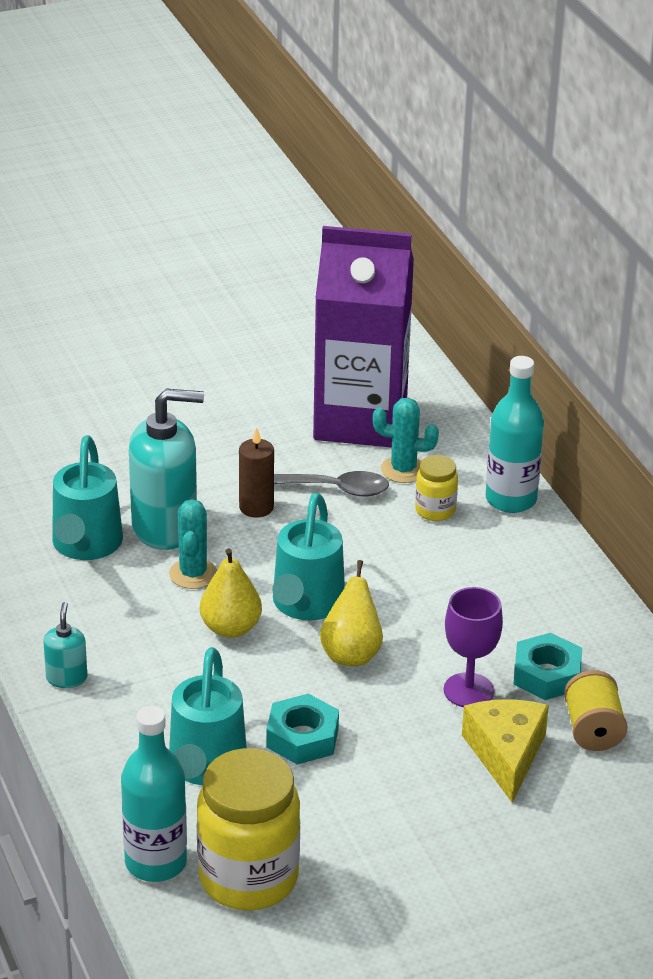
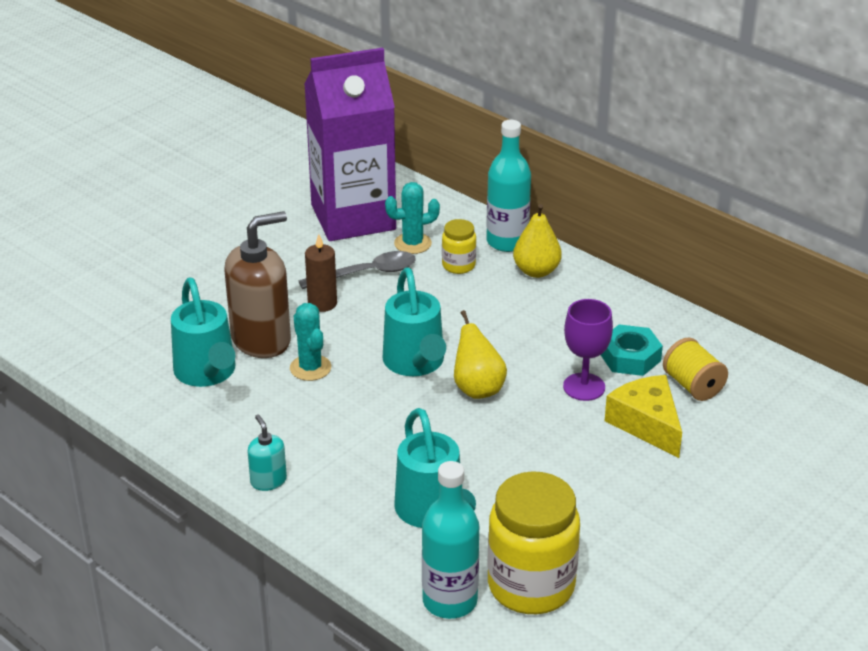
camera: 25 degrees left, 0 degrees up
turquoise soap dispenser [129,388,204,550] -> brown soap dispenser [225,211,291,358]
yellow pear [200,548,262,638] -> yellow pear moved to [513,204,562,278]
turquoise nut [266,694,339,764] -> none

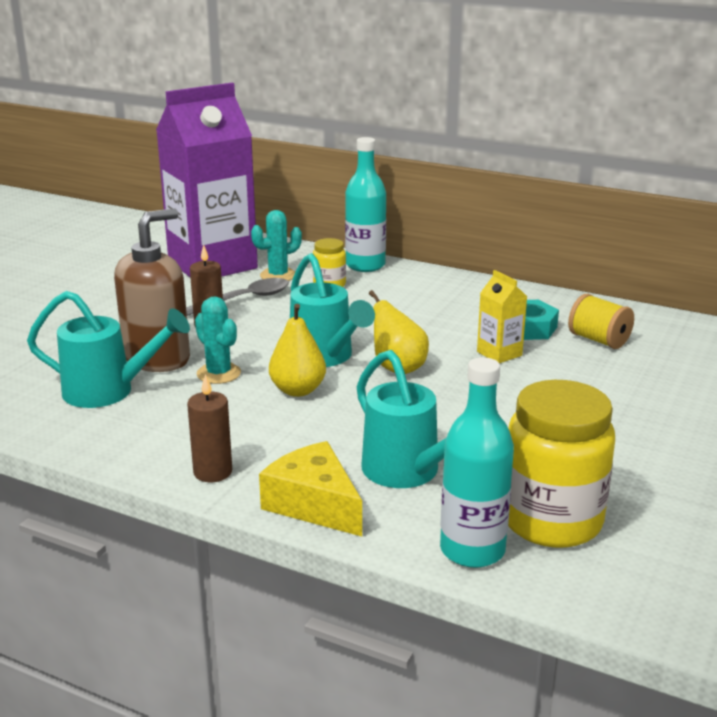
camera: 15 degrees left, 10 degrees down
turquoise watering can [171,278,235,387] -> turquoise watering can turned 45 degrees counterclockwise [27,291,190,408]
turquoise soap dispenser [248,415,287,491] -> brown candle [187,374,232,482]
yellow pear [513,204,562,278] -> yellow pear moved to [269,304,326,397]
purple goblet [563,299,613,401] -> yellow carton [477,270,527,363]
yellow cheese [605,375,682,458] -> yellow cheese moved to [259,441,362,537]

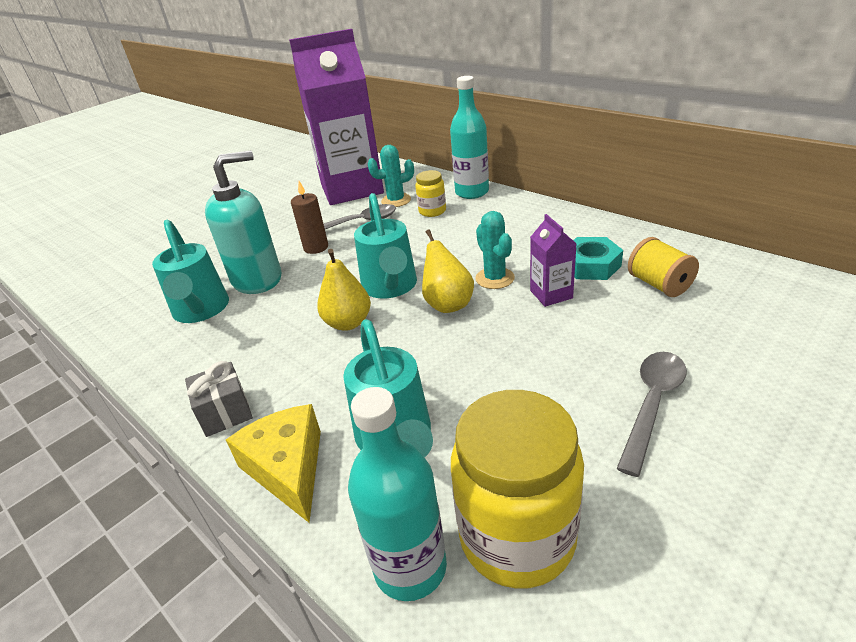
camera: 20 degrees right, 10 degrees up
turquoise watering can [27,291,190,408] -> turquoise watering can turned 45 degrees clockwise [152,220,229,323]
brown soap dispenser [114,209,190,372] -> turquoise soap dispenser [205,151,281,294]
brown candle [187,374,232,482] -> grey gift [185,361,253,437]
turquoise cactus [195,296,241,384] -> turquoise cactus moved to [475,211,515,289]
yellow carton [477,270,527,363] -> purple carton [530,214,577,307]
none -> grey spoon [616,352,687,477]

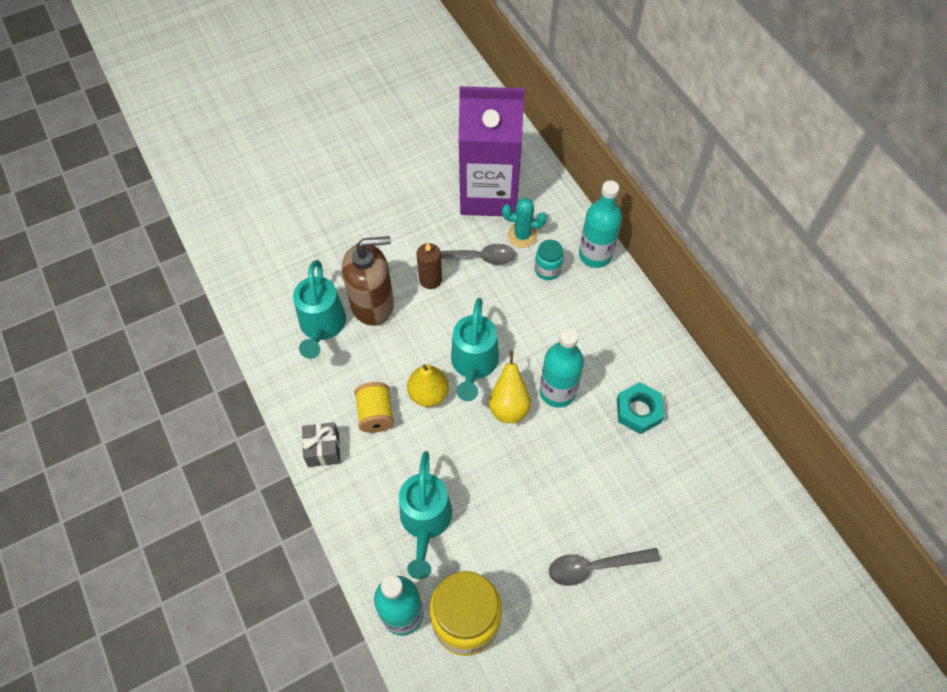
camera: 15 degrees right, 25 degrees up
turquoise soap dispenser [205,151,281,294] -> brown soap dispenser [342,236,394,326]
yellow cheese [226,404,321,523] -> none
yellow jar [415,170,446,217] -> turquoise jar [535,239,564,280]
turquoise cactus [475,211,515,289] -> turquoise bottle [539,328,584,408]
purple carton [530,214,577,307] -> none
grey spoon [616,352,687,477] -> grey spoon turned 150 degrees counterclockwise [549,548,660,586]
yellow spool [628,237,699,297] -> yellow spool moved to [354,382,394,433]

